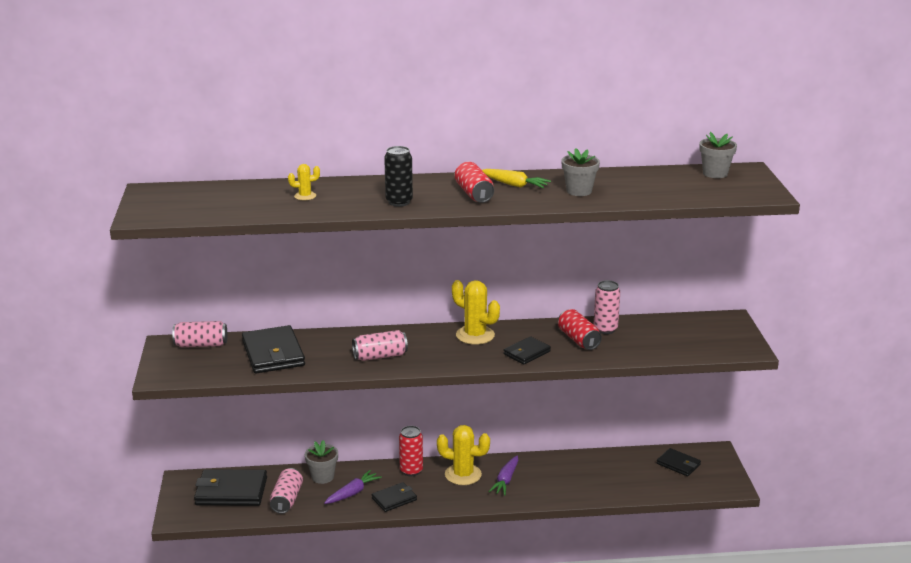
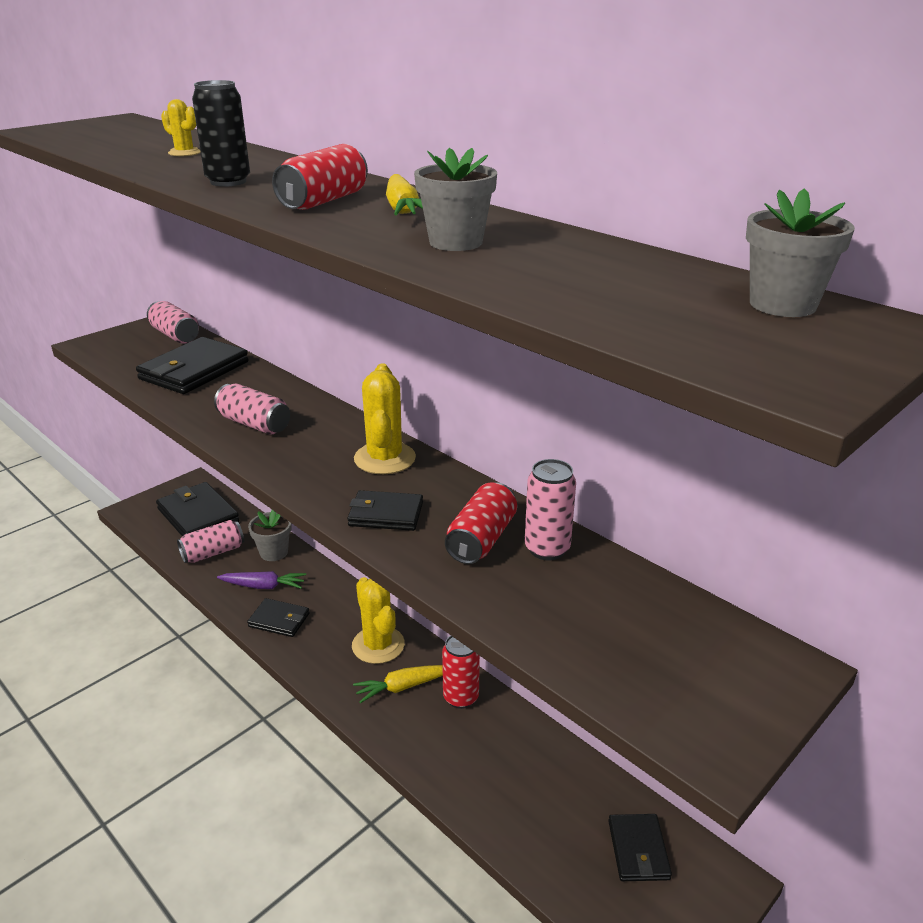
camera: 50 degrees right, 5 degrees up
red can [399,426,423,476] -> red can moved to [442,635,480,709]
purple carrot [488,456,518,495] -> yellow carrot [353,665,443,703]

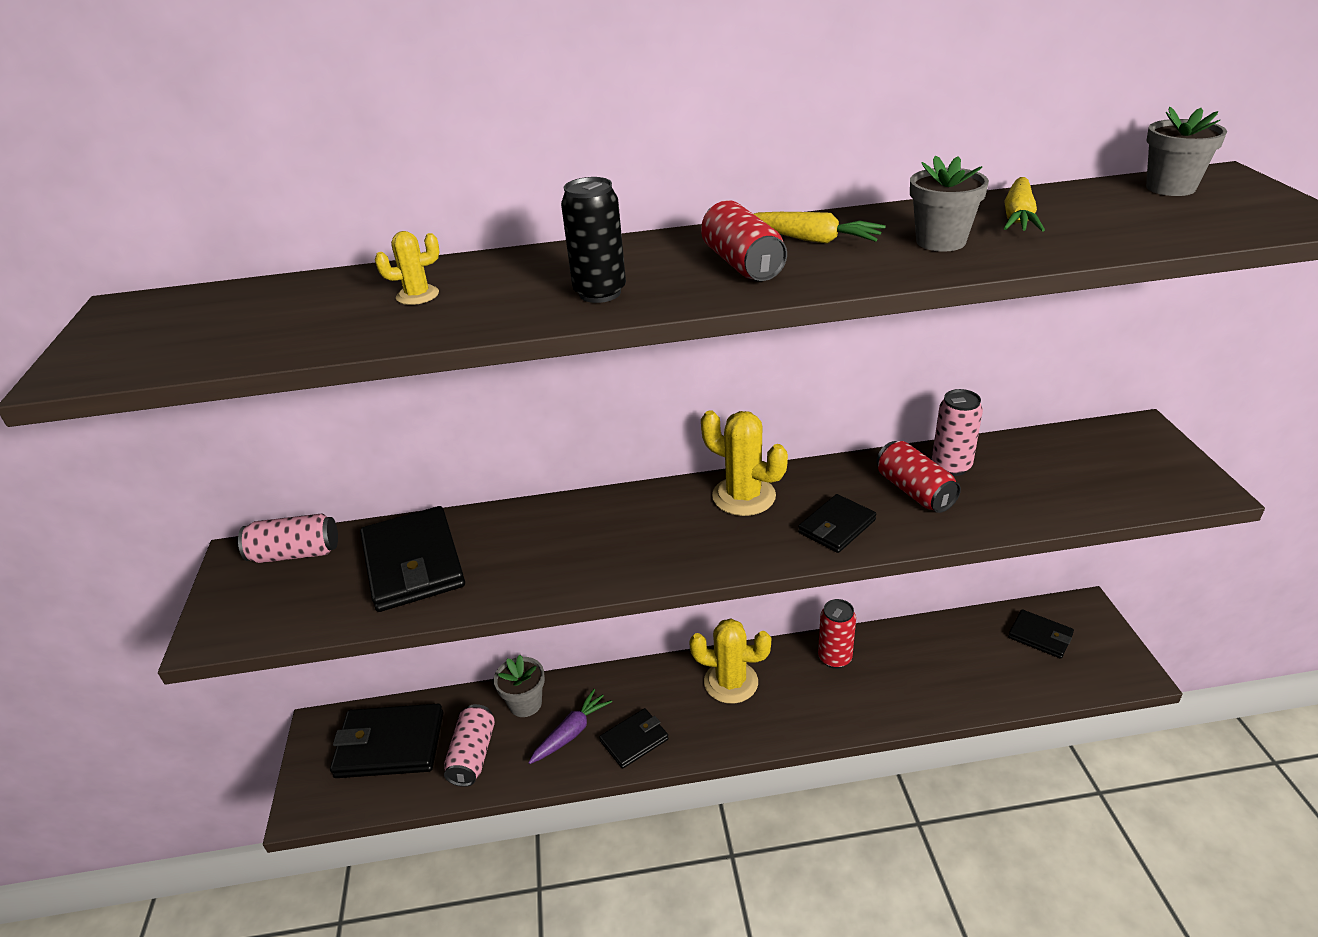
camera: 50 degrees left, 5 degrees up
pink can [214,384,290,434] -> none
yellow carrot [353,665,443,703] -> yellow carrot moved to [1004,177,1045,232]

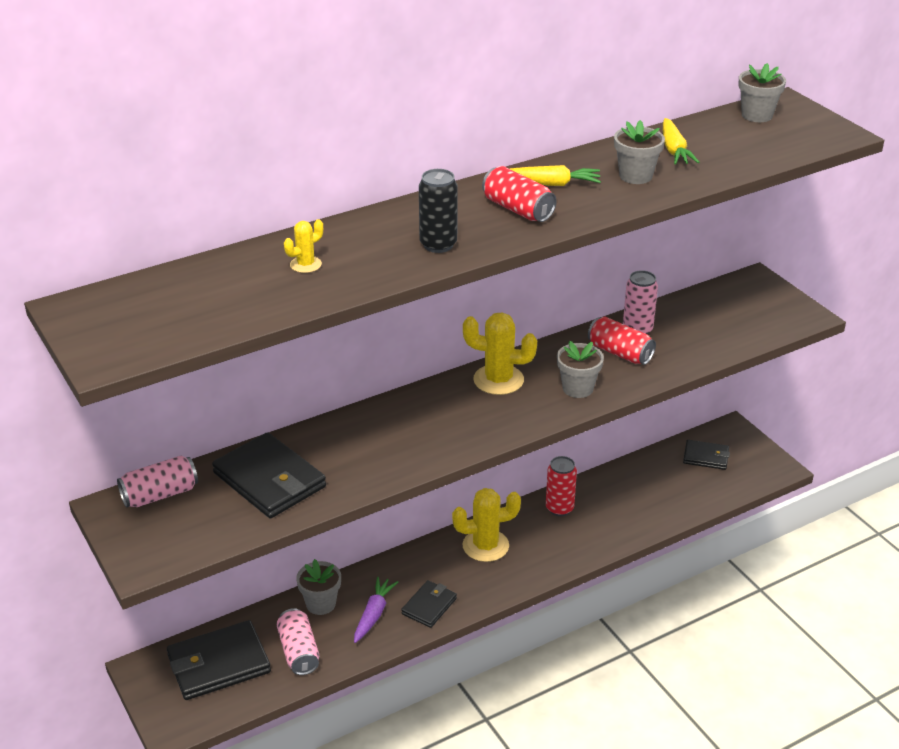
camera: 25 degrees left, 0 degrees up
black wallet [798,494,876,553] -> grey flower pot [557,340,604,398]

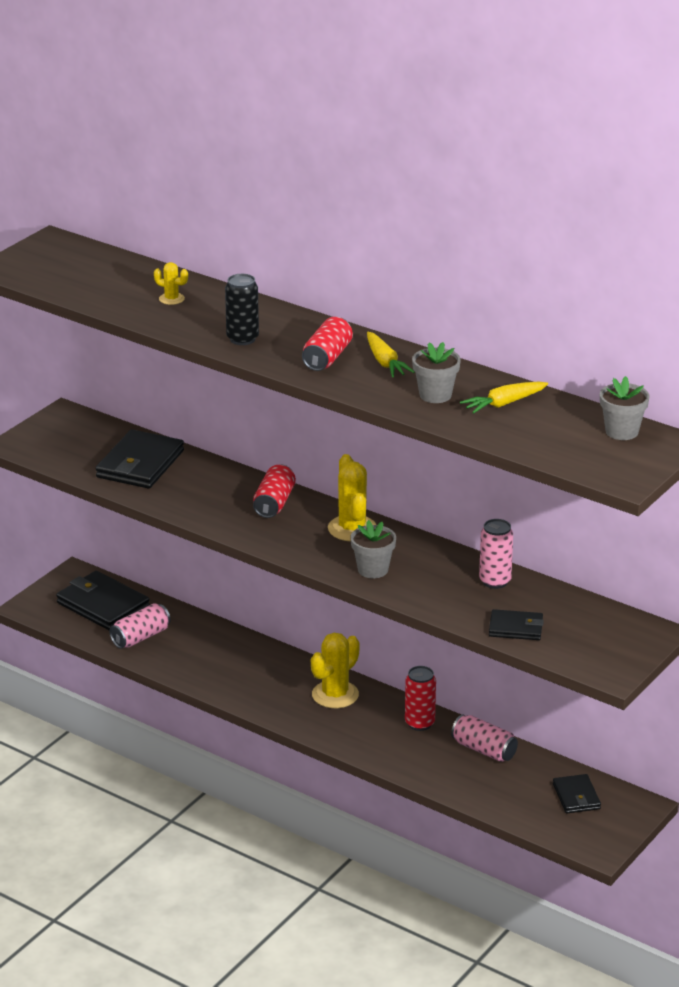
camera: 65 degrees right, 5 degrees down
pink can [117,455,198,508] -> pink can moved to [451,714,518,762]
grey flower pot [296,559,341,615] -> none
purple carrot [354,577,398,643] -> none
black wallet [401,580,457,628] -> black wallet moved to [489,609,544,640]
yellow cactus [452,488,521,562] -> yellow cactus turned 75 degrees clockwise [311,633,360,708]
red can [588,316,656,365] -> red can moved to [253,465,296,518]

